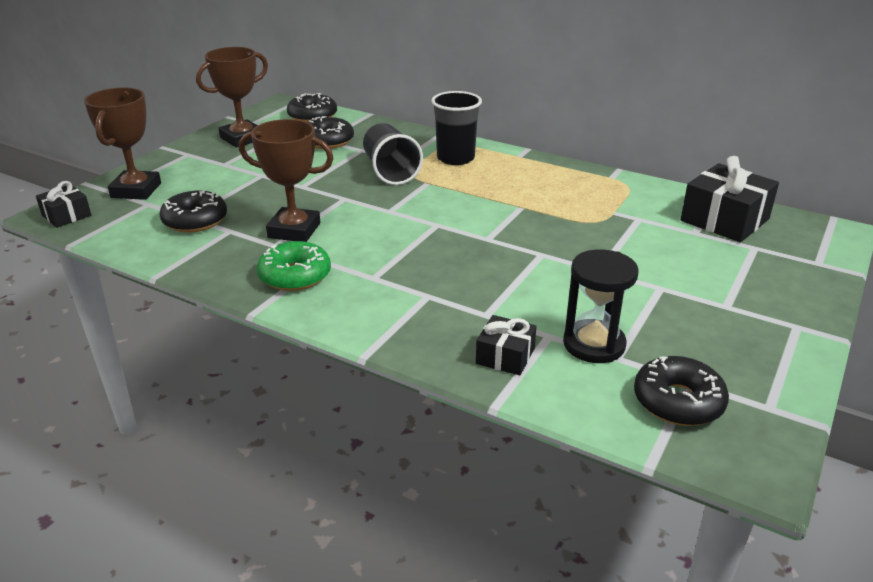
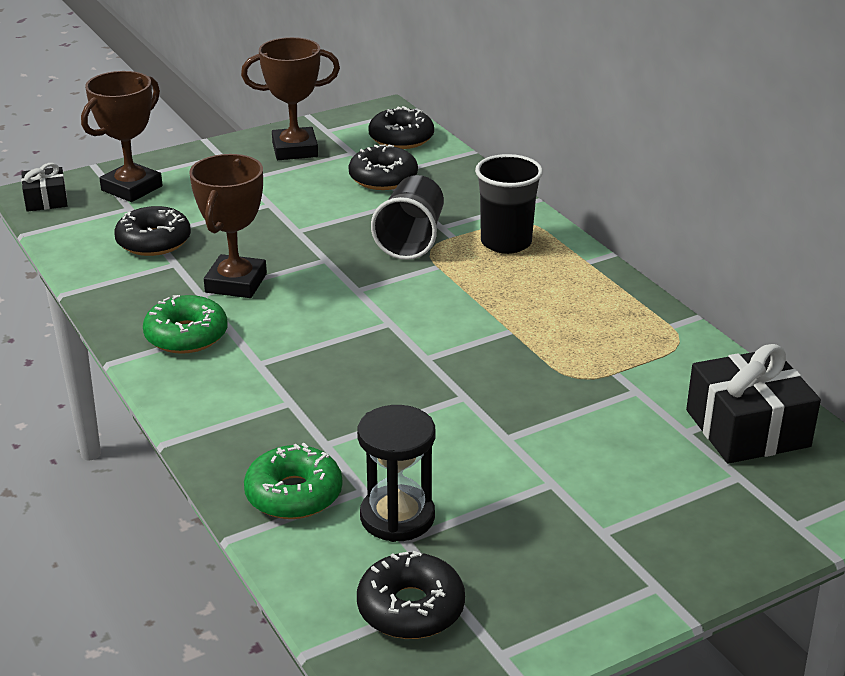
camera: 30 degrees right, 0 degrees up
brown trophy [239,119,334,242] -> brown trophy turned 60 degrees clockwise [189,154,267,298]
black gift [476,315,537,376] -> green donut [244,443,342,519]

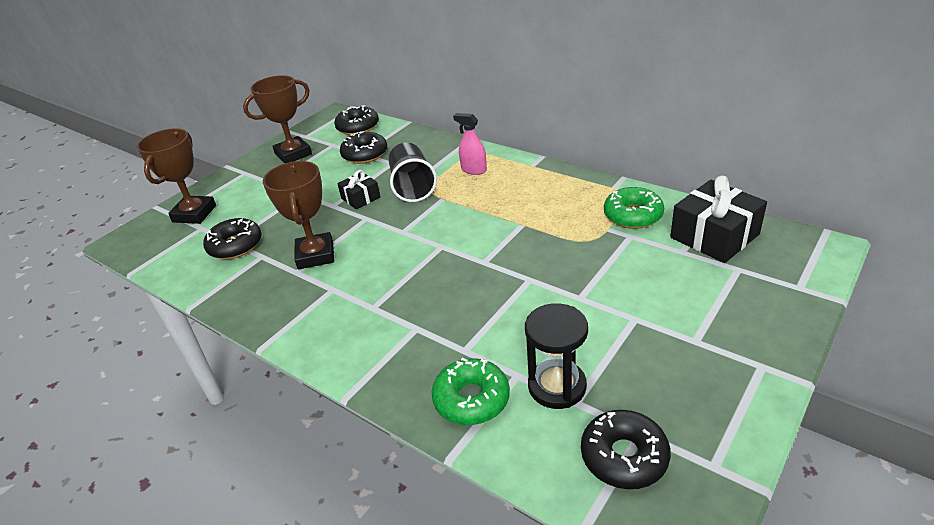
camera: 20 degrees left, 5 degrees up
black gift [21,163,67,212] -> black gift moved to [337,170,380,209]
green donut [143,295,227,354] -> green donut moved to [604,187,664,229]
black cup [475,154,543,254] -> pink spray bottle [453,113,487,175]

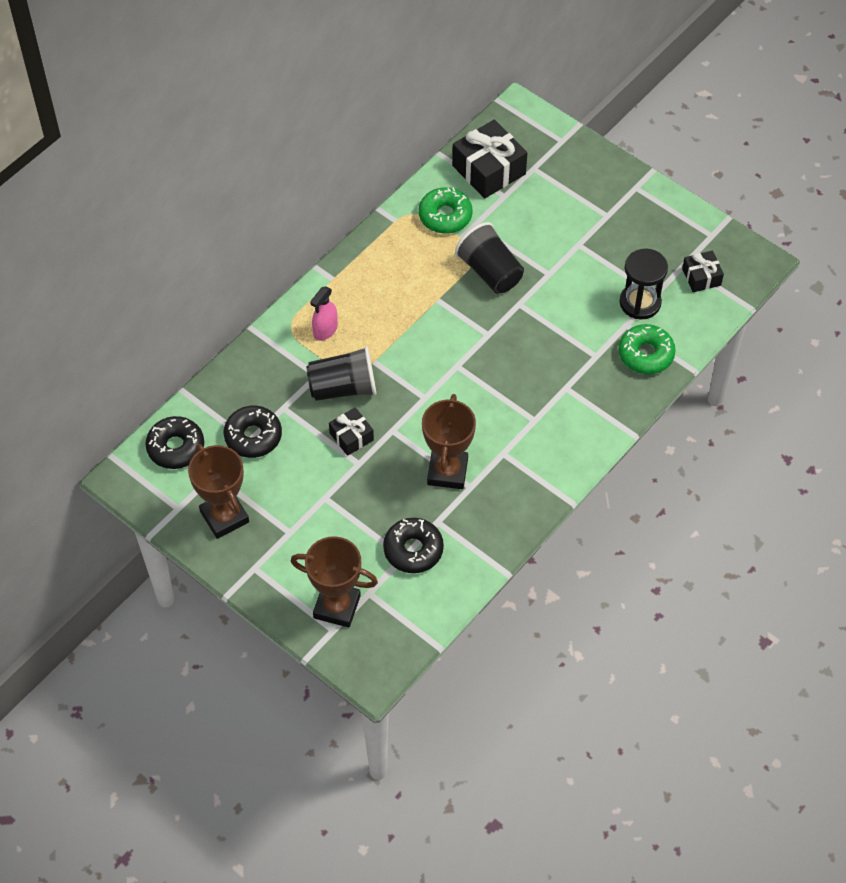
camera: 90 degrees left, 20 degrees up
brown trophy [263,161,334,269] -> brown trophy turned 75 degrees counterclockwise [422,394,476,489]
black donut [581,410,671,489] -> black gift [682,250,724,292]
none -> black cup [455,222,524,294]

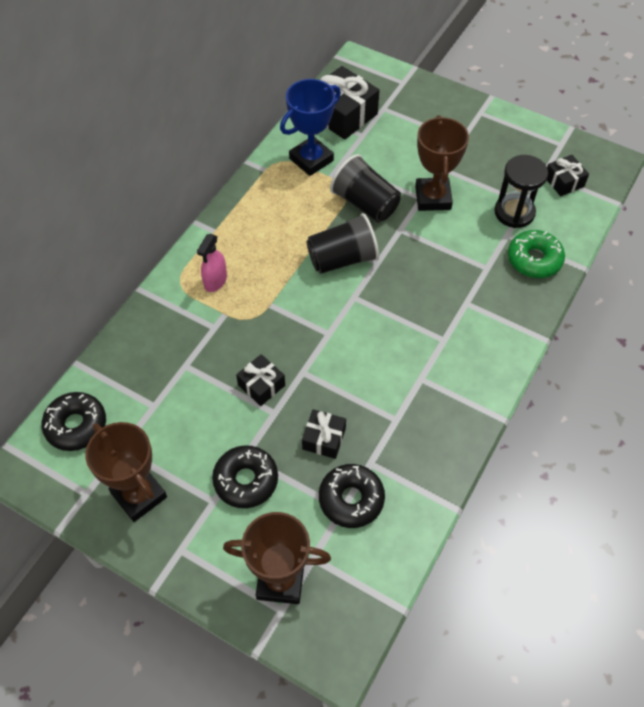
camera: 10 degrees left, 0 degrees up
black donut [223,406,282,458] -> black donut moved to [212,445,278,508]
black cup [306,346,376,401] -> black cup moved to [306,213,379,274]
green donut [419,187,472,234] -> blue trophy [280,79,341,176]
brown trophy [422,394,476,489] -> brown trophy moved to [415,115,469,211]
none -> black gift [302,409,346,459]

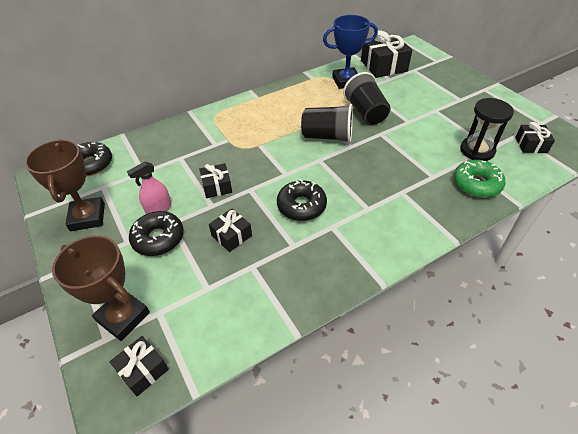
camera: 30 degrees right, 10 degrees down
pink spray bottle [197,234,227,292] -> pink spray bottle moved to [127,161,171,214]
black donut [319,464,385,528] -> black donut moved to [277,179,327,221]
brown trophy [415,115,469,211] -> none
none -> black gift [110,336,169,397]

